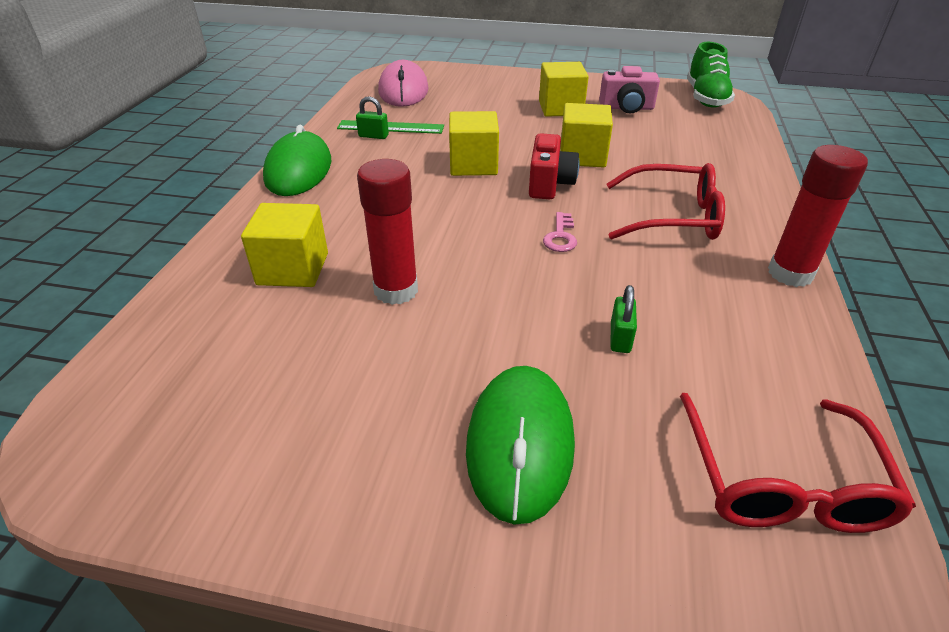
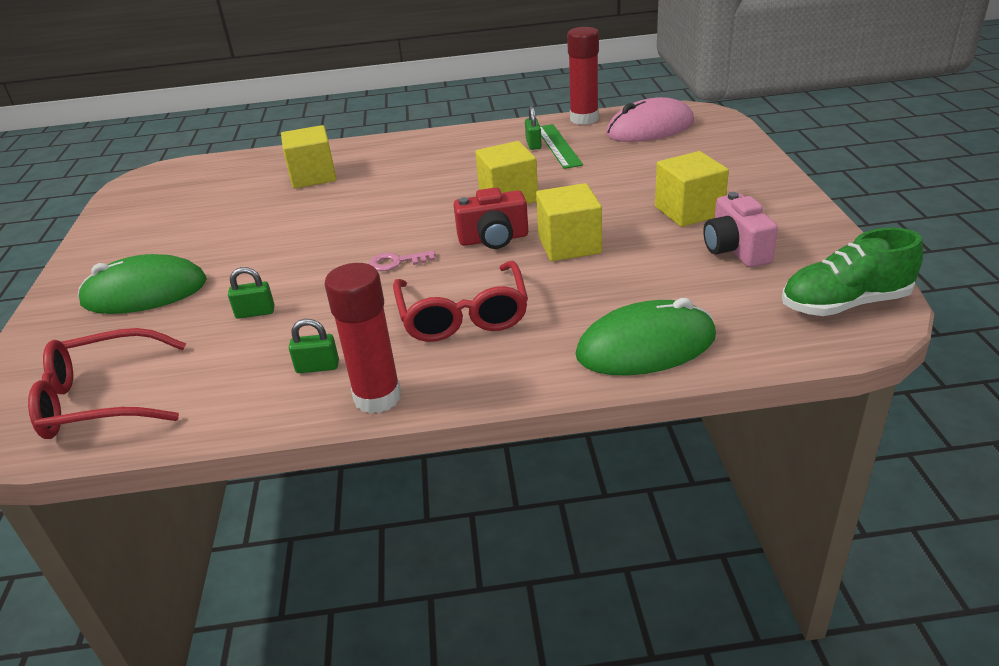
camera: 75 degrees right, 5 degrees down
green mouse [263,125,331,196] -> green mouse moved to [575,298,716,376]
red glue stick [357,159,418,305] -> red glue stick moved to [567,27,599,125]
none -> green padlock [289,319,339,373]

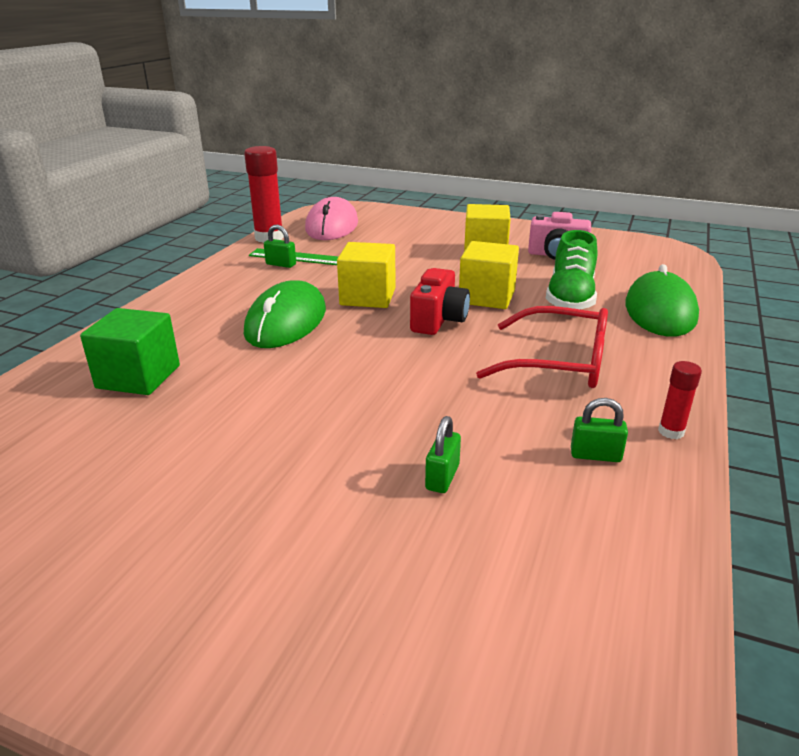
camera: 65 degrees left, 5 degrees down
red glasses [28,328,186,439] -> none
green mouse [78,254,207,314] -> green mouse moved to [244,280,326,348]
yellow cube [281,125,336,188] -> green cube [80,308,180,395]
green padlock [289,319,339,373] -> green padlock turned 75 degrees clockwise [571,398,628,462]
red glue stick [324,263,401,414] -> red glue stick [658,361,702,439], size x0.50
pink key [369,250,436,271] -> none
green shoe [782,228,923,316] -> green shoe moved to [546,230,597,310]

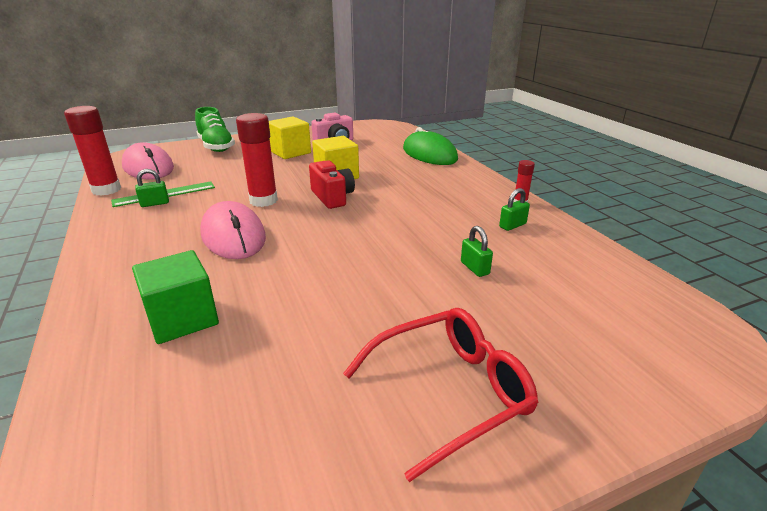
camera: 45 degrees left, 0 degrees up
green mouse [244,280,326,348] -> pink mouse [200,201,266,259]
yellow cube [337,242,395,308] -> red glue stick [236,113,278,207]
red glasses [476,306,608,388] -> red glasses moved to [343,308,539,482]
green shoe [546,230,597,310] -> green shoe moved to [195,107,235,152]

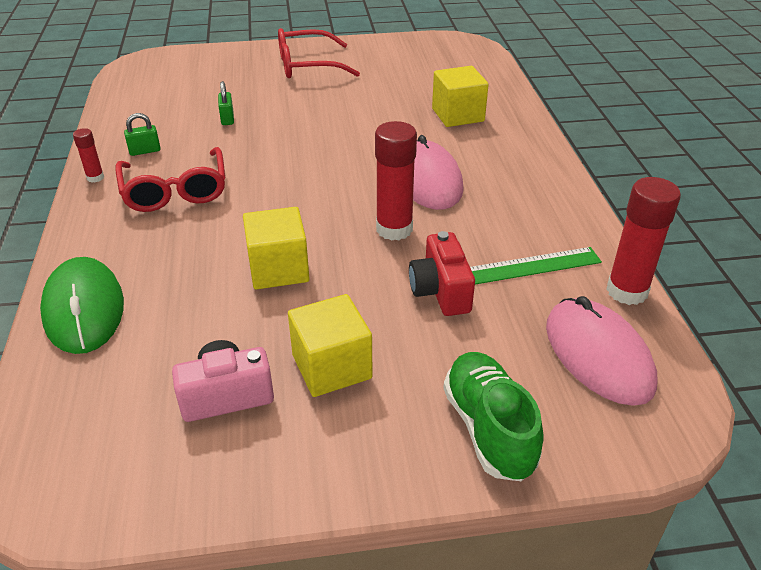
camera: 165 degrees left, 10 degrees up
green cube [132,250,219,344] -> yellow cube [432,66,489,127]
green padlock [135,169,169,207] -> none
red camera [309,160,355,209] -> red camera moved to [409,231,475,316]
none -> red glasses [115,147,225,212]

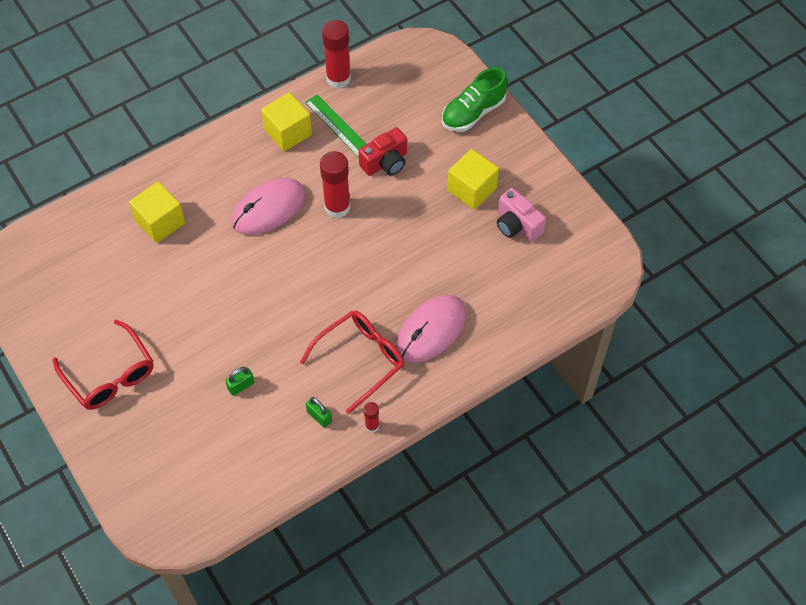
camera: 115 degrees left, 20 degrees up
green mouse [40,257,124,354] -> none
yellow cube [243,207,310,290] -> yellow cube moved to [261,92,312,152]
pink mouse [546,296,658,406] -> pink mouse moved to [396,295,466,362]

